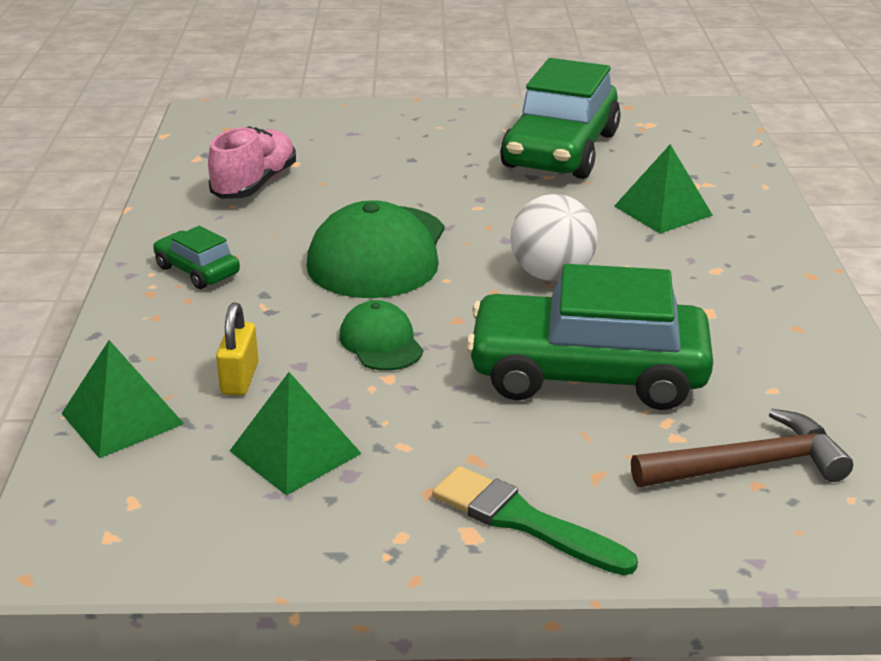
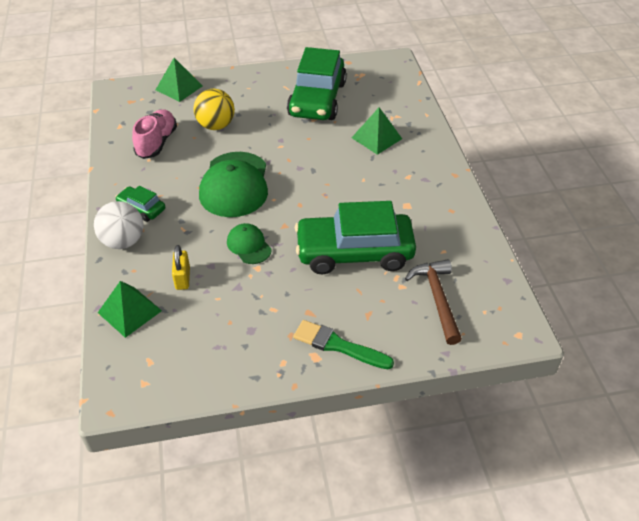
camera: 10 degrees left, 15 degrees up
green pyramid [230,372,362,496] -> green pyramid moved to [156,58,203,102]
white ball [511,194,598,281] -> white ball moved to [94,201,143,249]
brown hammer [631,409,853,487] -> brown hammer turned 75 degrees counterclockwise [405,259,462,345]
none -> yellow ball [193,89,235,130]

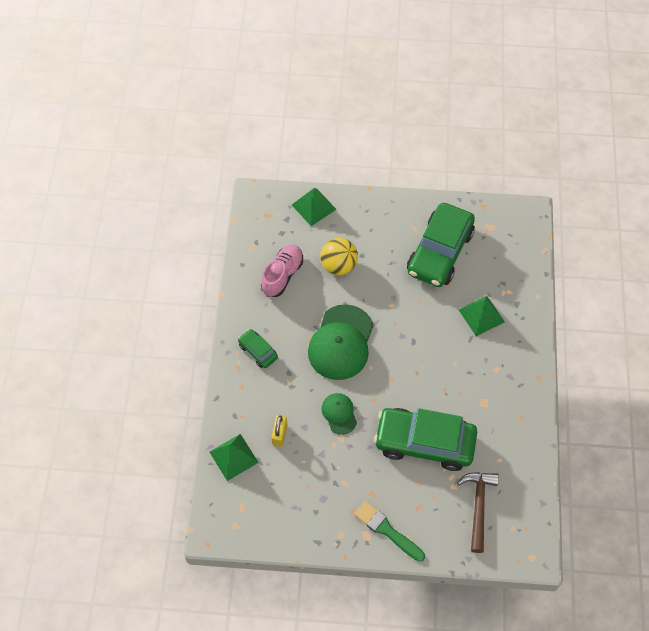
camera: 15 degrees right, 15 degrees up
white ball [94,201,143,249] -> none

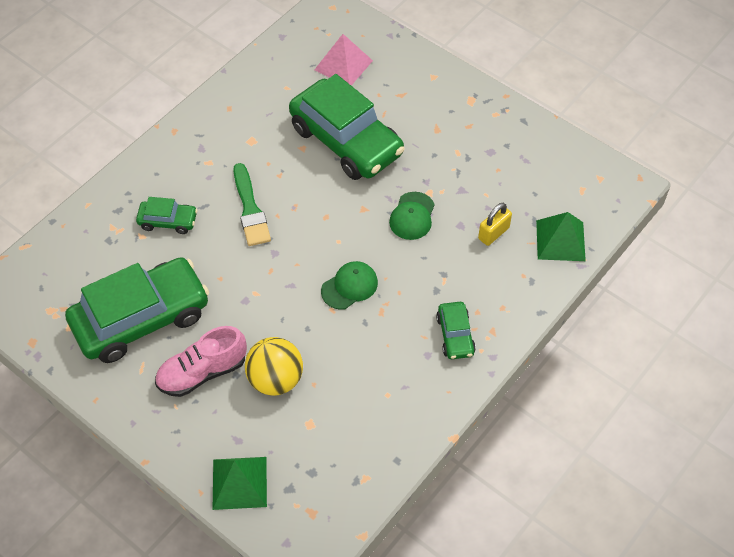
camera: 145 degrees left, 5 degrees down
pink shoe [261,244,303,297] -> pink shoe moved to [155,326,247,397]
green cap [308,304,374,380] -> green cap [321,261,378,310], size x0.51
green brush [354,501,425,562] -> green brush moved to [233,163,271,246]
brown hammer [457,472,499,553] -> pink pyramid [314,34,373,86]
green pyramid [459,296,505,336] -> green car [136,197,198,234]

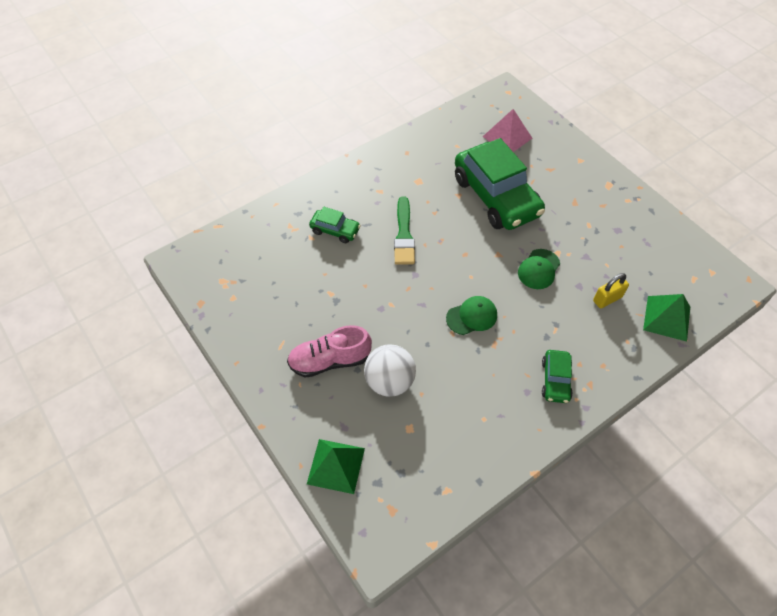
camera: 15 degrees right, 0 degrees up
green car [65,257,209,363] -> none
yellow ball [245,337,303,396] -> white ball [364,345,416,397]

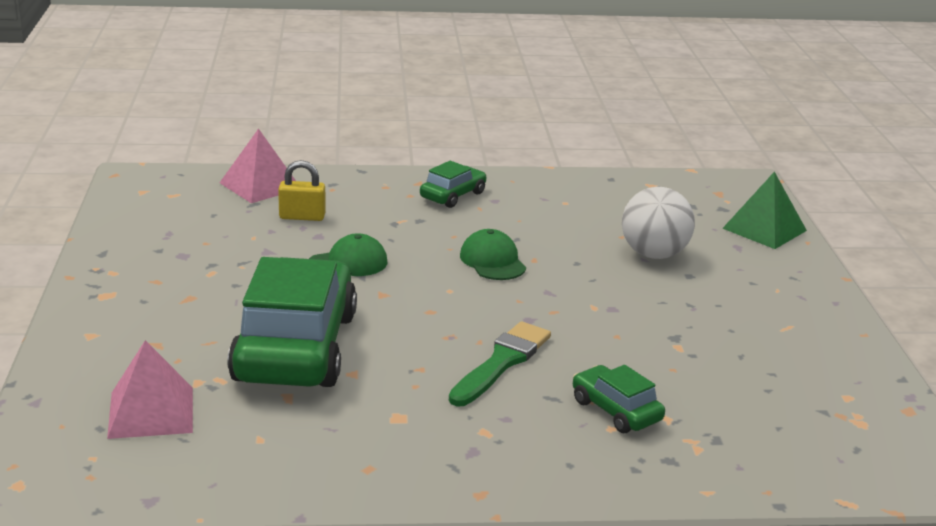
camera: 150 degrees left, 30 degrees down
pink shoe [287,325,372,378] -> none
green cap [446,296,497,335] -> green cap turned 60 degrees clockwise [460,229,526,280]
green pyramid [643,294,690,342] -> pink pyramid [220,128,296,203]

